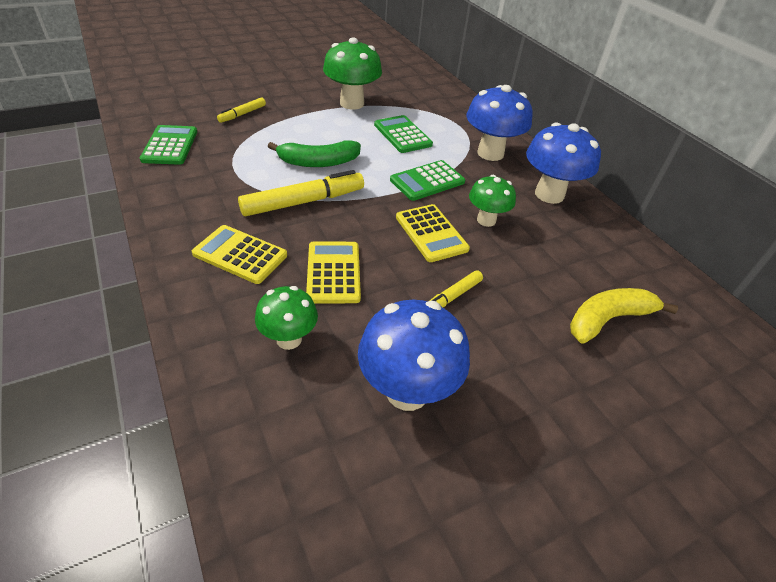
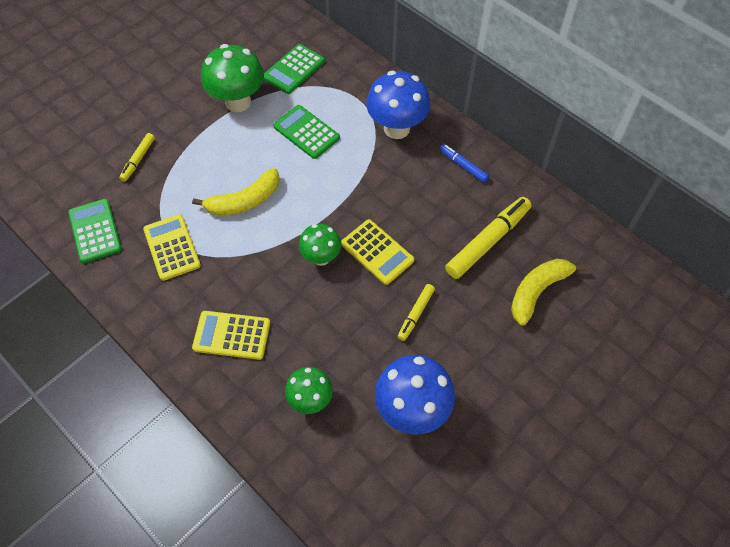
camera: 15 degrees left, 15 degrees up
yellow marker [238,170,364,216] -> yellow marker moved to [445,197,531,279]
green banana [268,140,361,167] -> yellow banana [192,168,280,216]
yellow calculator [306,241,361,304] -> yellow calculator moved to [143,214,201,281]
green calculator [390,160,465,201] -> green calculator moved to [264,44,325,94]
green mushroom [469,175,516,227] -> green mushroom moved to [299,224,342,266]
blue mushroom [526,122,601,204] -> blue marker [440,144,489,183]

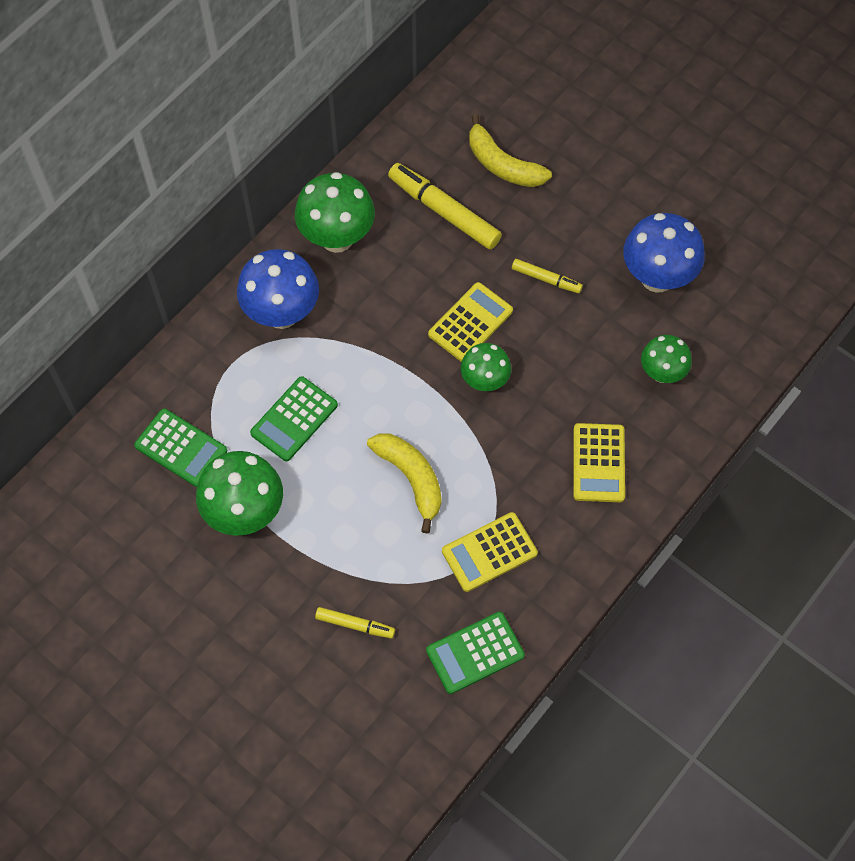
camera: 95 degrees left, 5 degrees up
blue marker [440,144,489,183] -> green mushroom [295,172,375,253]

